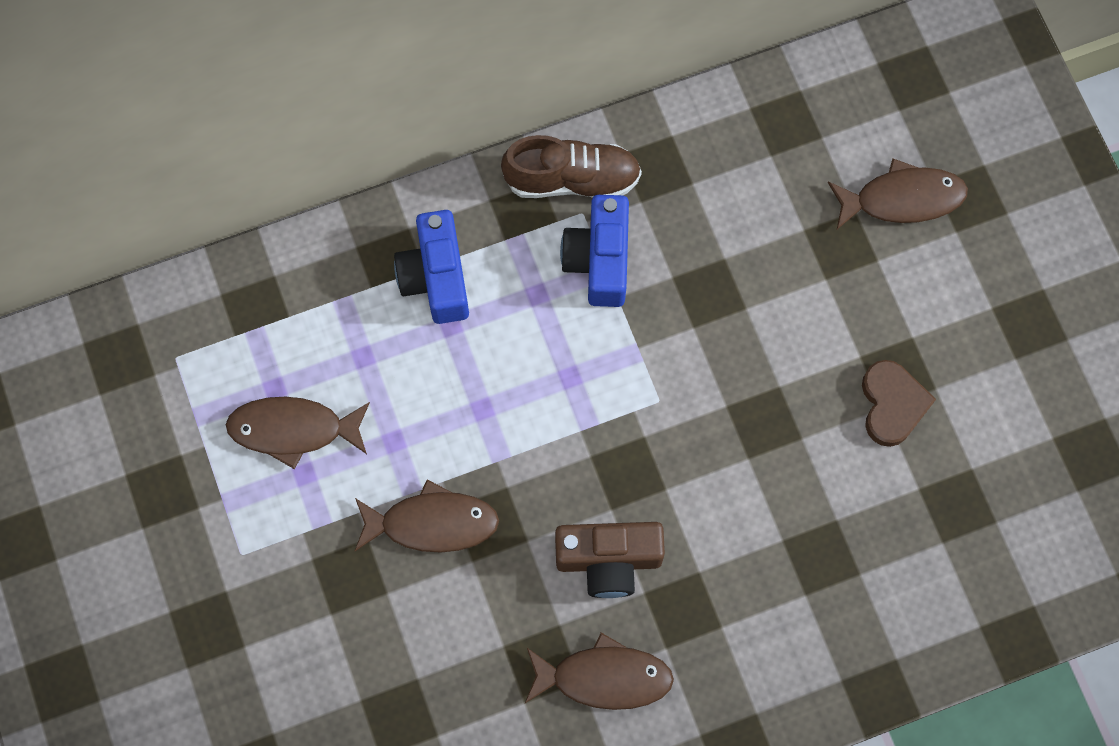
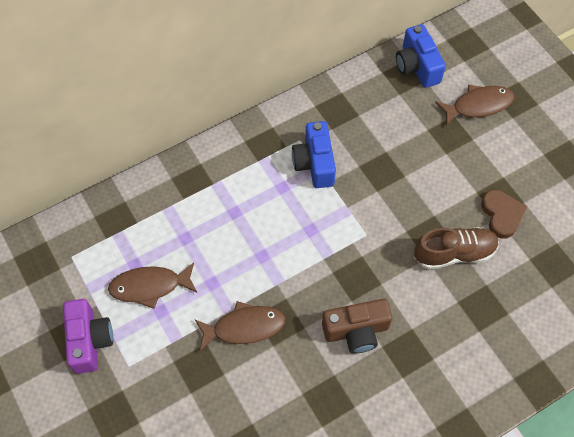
camera: 10 degrees left, 10 degrees down
blue camera [394,210,469,324] -> blue camera moved to [396,24,446,88]
brown shoe [501,135,642,198] -> brown shoe moved to [414,227,499,270]
brown fish [525,633,674,710] -> none
none -> purple camera [63,299,113,374]

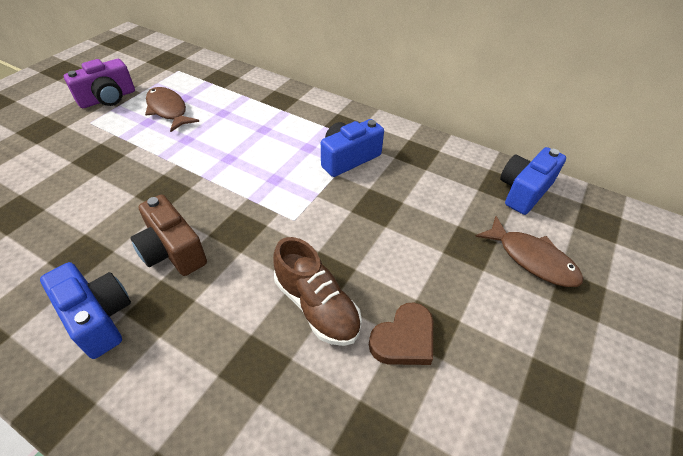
camera: 60 degrees right, 15 degrees down
brown fish [195,301,286,351] -> none
none -> blue camera [40,262,131,359]

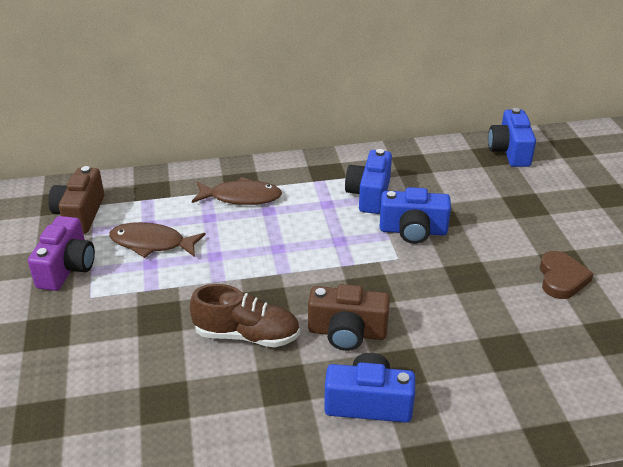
camera: 40 degrees left, 10 degrees down
brown shoe [273,237,362,346] -> brown shoe moved to [190,284,300,347]
brown fish [475,216,583,287] -> brown fish moved to [192,177,282,205]
none -> brown camera [48,166,104,234]
none -> blue camera [380,187,451,244]

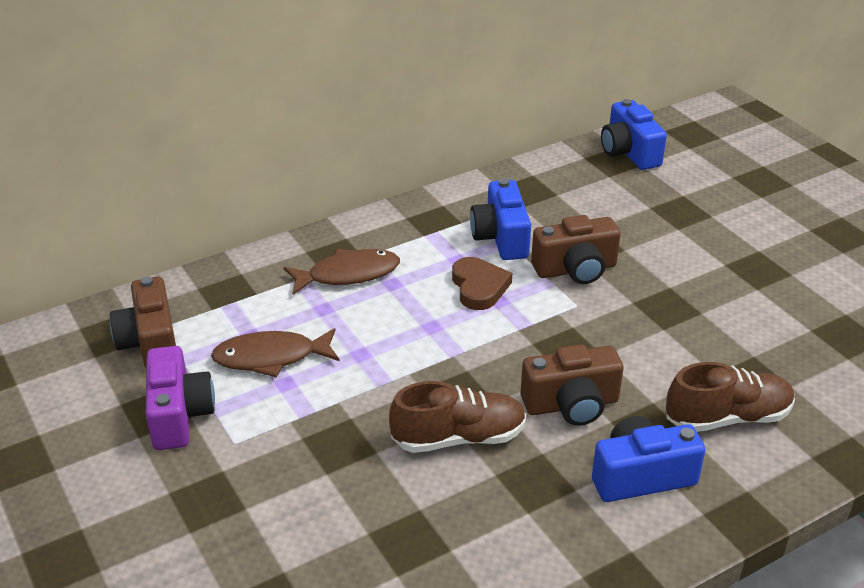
camera: 20 degrees left, 0 degrees up
blue camera [380,187,451,244] -> brown camera [531,215,621,284]
brown heart [540,251,594,299] -> brown heart moved to [452,257,512,310]
none -> brown shoe [666,362,795,432]

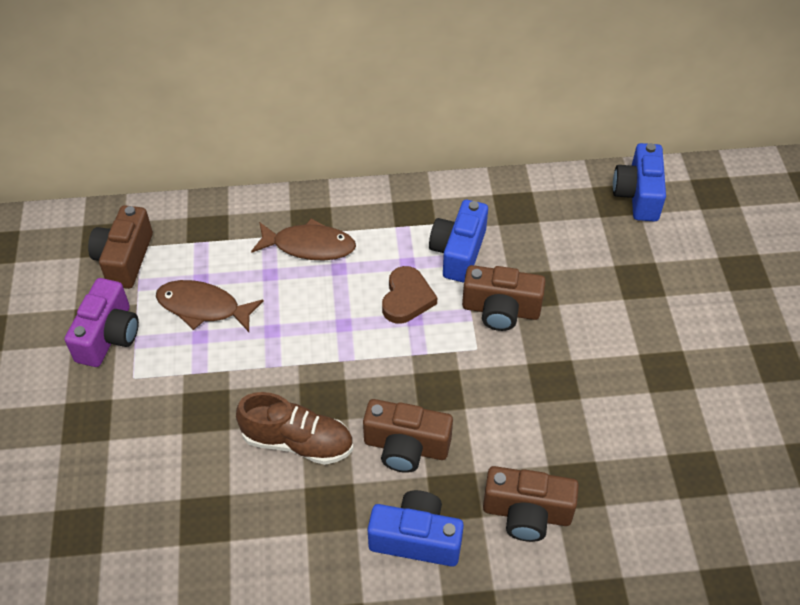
camera: 25 degrees right, 15 degrees up
brown shoe [666,362,795,432] -> brown camera [483,466,579,542]

